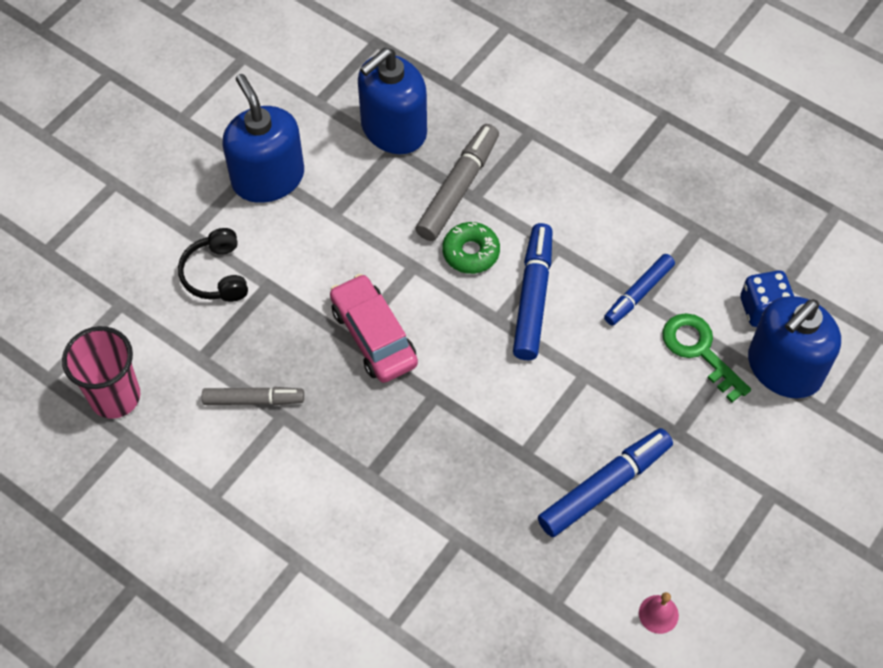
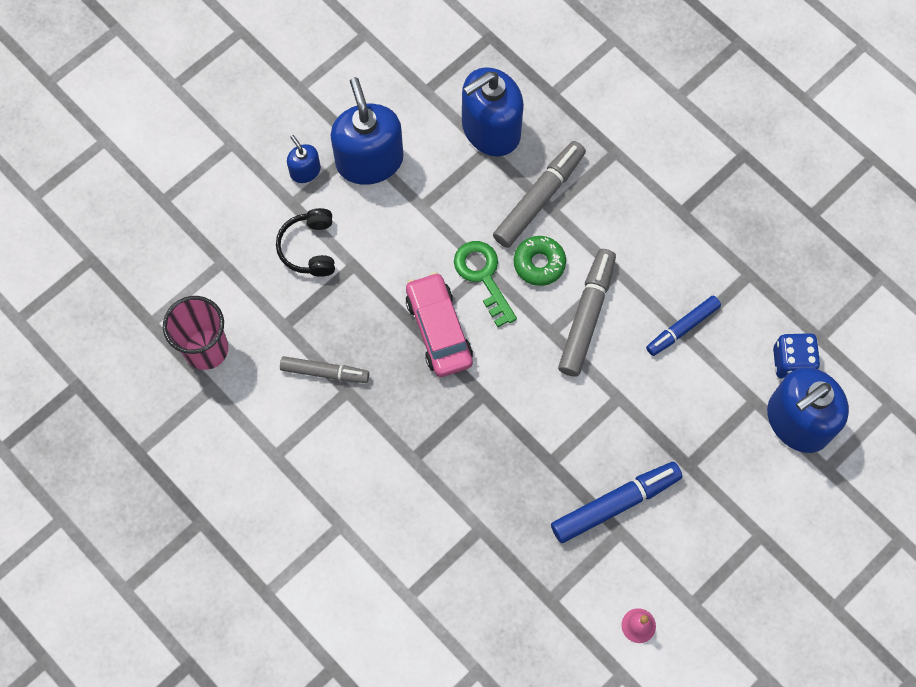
camera: 10 degrees right, 10 degrees up
blue marker [513,223,553,360] -> grey marker [558,249,616,377]
green key [662,313,751,402] -> green key moved to [454,241,517,327]
none -> blue soap dispenser [287,135,321,183]

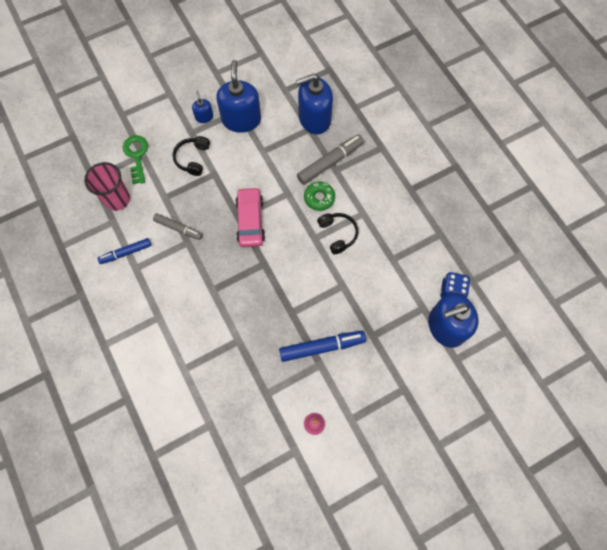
camera: 15 degrees right, 0 degrees up
green key [454,241,517,327] -> green key moved to [123,135,148,184]
grey marker [558,249,616,377] -> black headphones [317,213,358,254]
blue marker [646,296,721,356] -> blue marker moved to [97,238,151,264]

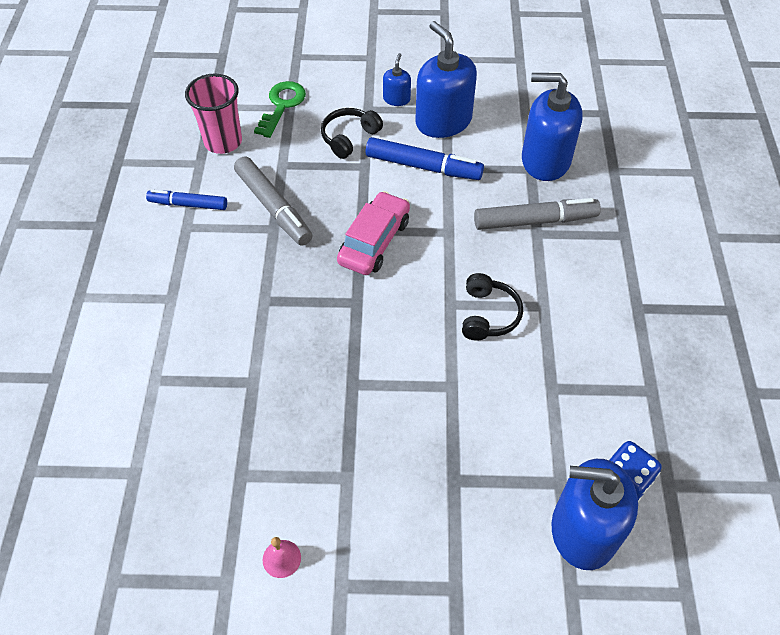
camera: 30 degrees right, 15 degrees down
grey marker [153,213,203,240] -> grey marker [234,156,313,246], size x1.53
blue soap dispenser [216,60,261,133] -> blue soap dispenser turned 60 degrees counterclockwise [415,21,477,138]
blue marker [279,331,366,362] -> blue marker moved to [366,137,484,180]
green donut [304,182,335,211] -> none

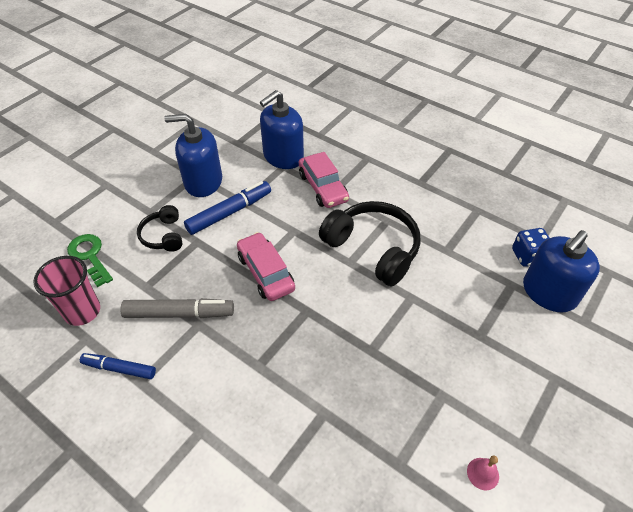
camera: 55 degrees left, 5 degrees down
blue marker [146,190,227,210] -> blue marker turned 60 degrees clockwise [80,353,156,379]
blue soap dispenser [383,53,411,106] -> none
black headphones [462,273,523,341] -> black headphones [319,201,421,287], size x1.85
grey marker [474,198,601,230] -> pink car [299,152,349,208]

